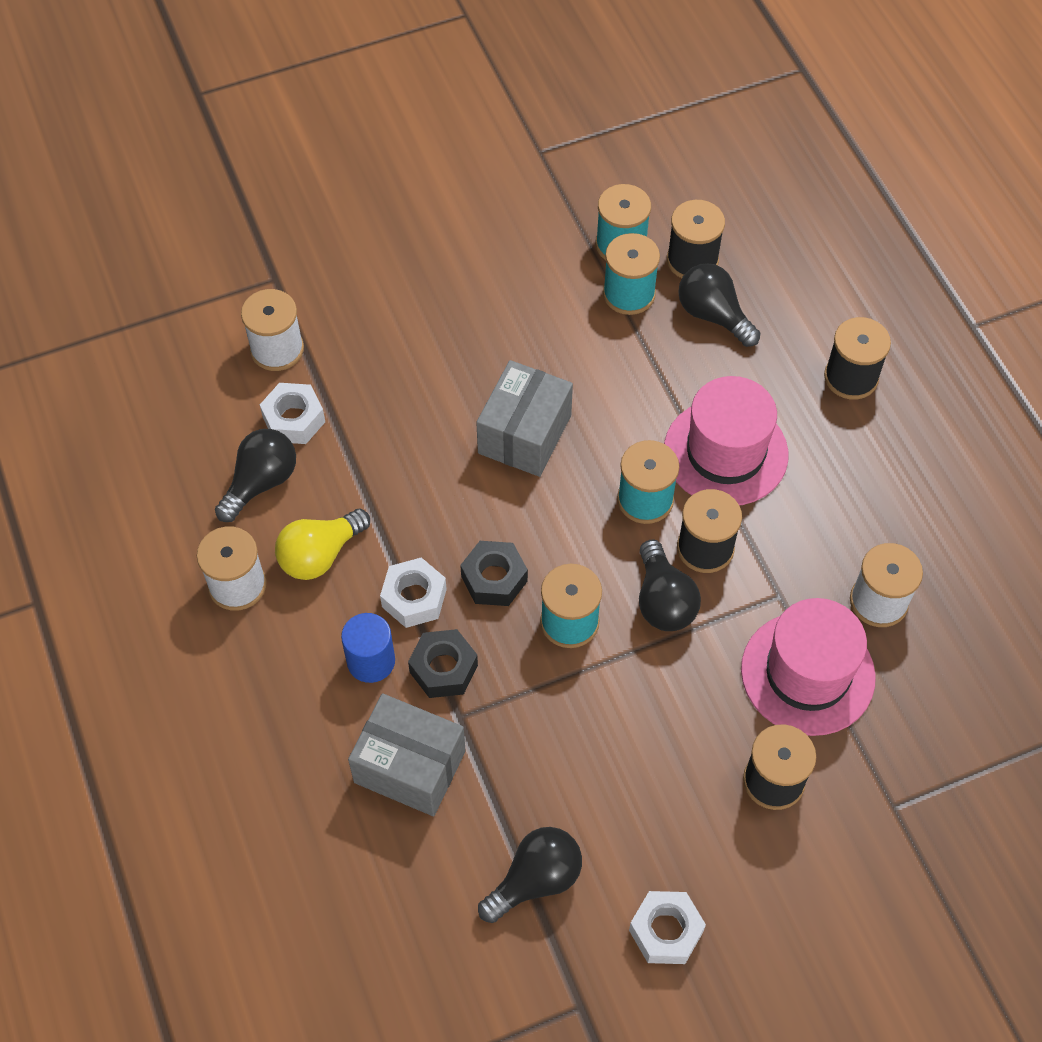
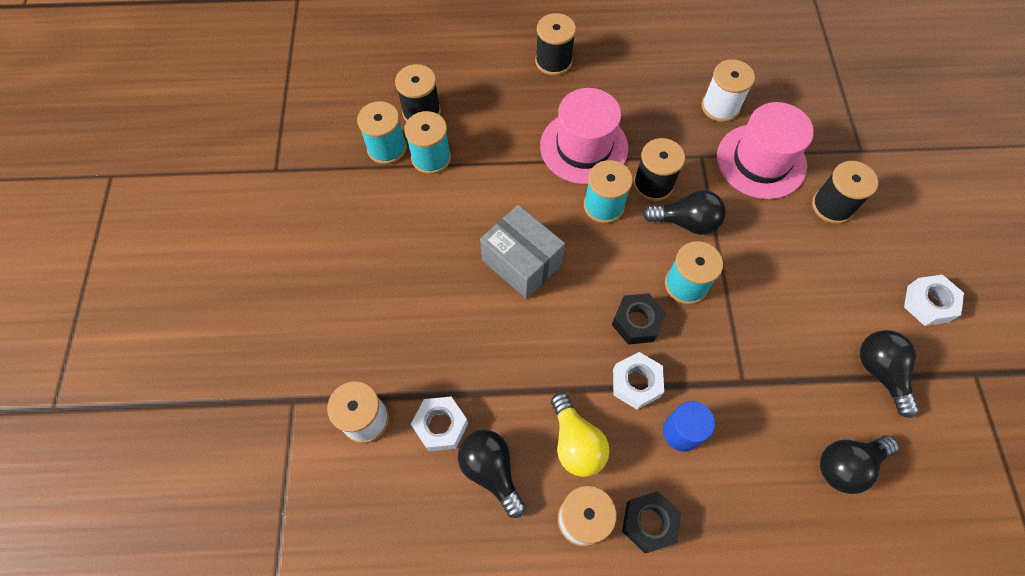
camera: 70 degrees left, 5 degrees up
grey box [348,693,466,816] -> none
black nut [408,629,478,698] -> black nut moved to [622,491,681,553]
black light bulb [678,263,760,347] -> black light bulb moved to [820,435,899,494]

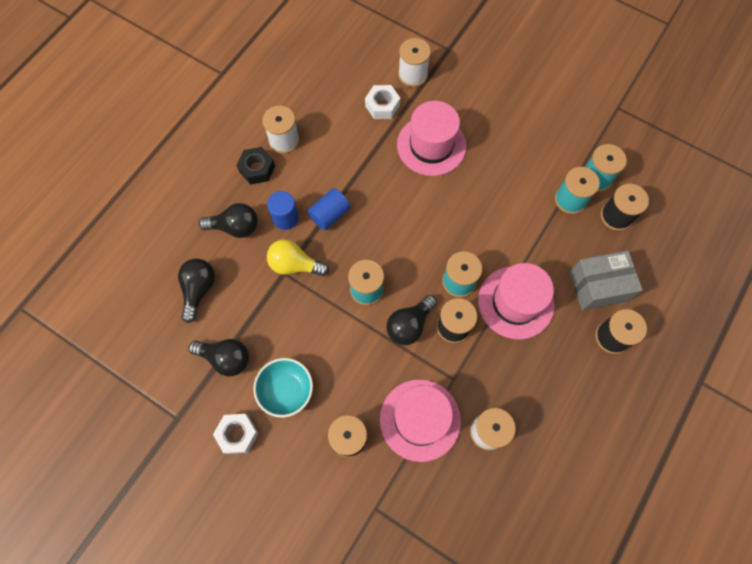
camera: 125 degrees right, 5 degrees up
black light bulb [458,430,525,518] -> black light bulb moved to [199,203,258,238]
grey box [480,205,565,299] -> grey box moved to [569,251,643,311]
yellow light bulb [551,392,610,477] -> yellow light bulb moved to [267,239,329,276]
black nut [612,293,666,345] -> none
white nut [613,352,664,410] -> blue cylinder [308,188,350,230]
none -> turquoise bowl [253,358,313,417]
none -> pink hat [397,101,466,176]

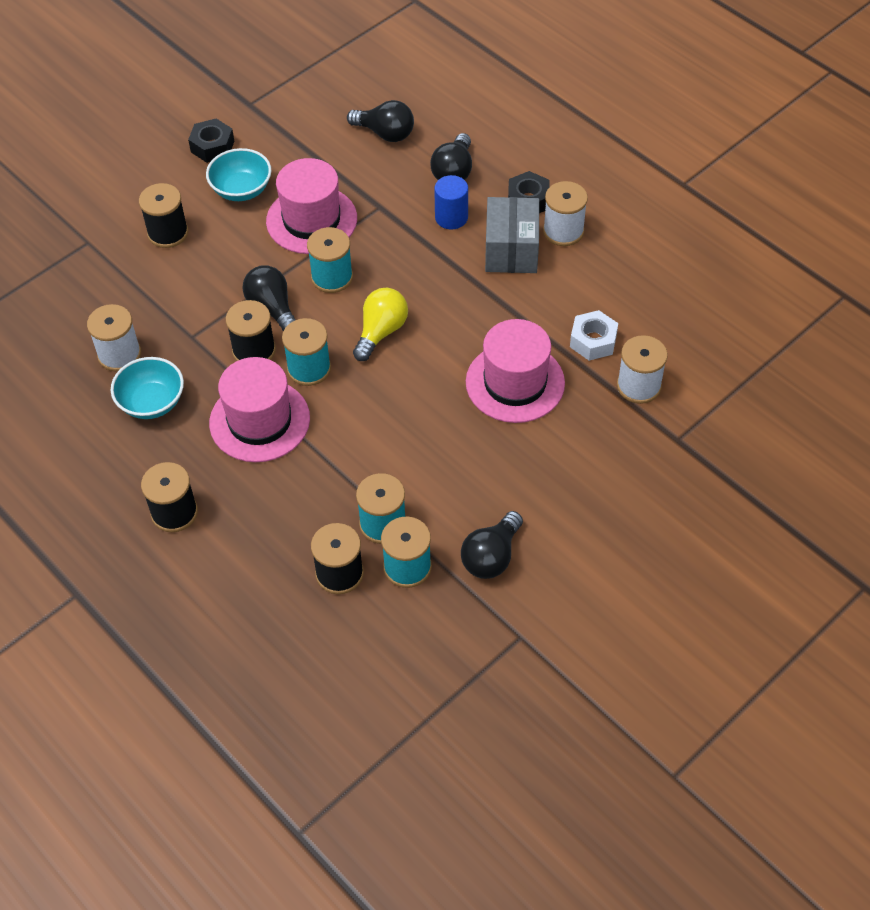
camera: 105 degrees right, 15 degrees down
black light bulb [189,339,249,376] -> black light bulb moved to [461,511,523,579]
white nut [213,414,259,454] -> black nut [188,119,234,163]
yellow light bulb [267,239,329,276] -> yellow light bulb moved to [353,288,408,361]
blue cylinder [308,188,350,230] -> none
pink hat [380,379,461,462] -> pink hat moved to [266,158,357,254]
grey box [569,251,643,311] -> grey box moved to [485,197,539,273]
none -> turquoise bowl [111,357,184,419]

